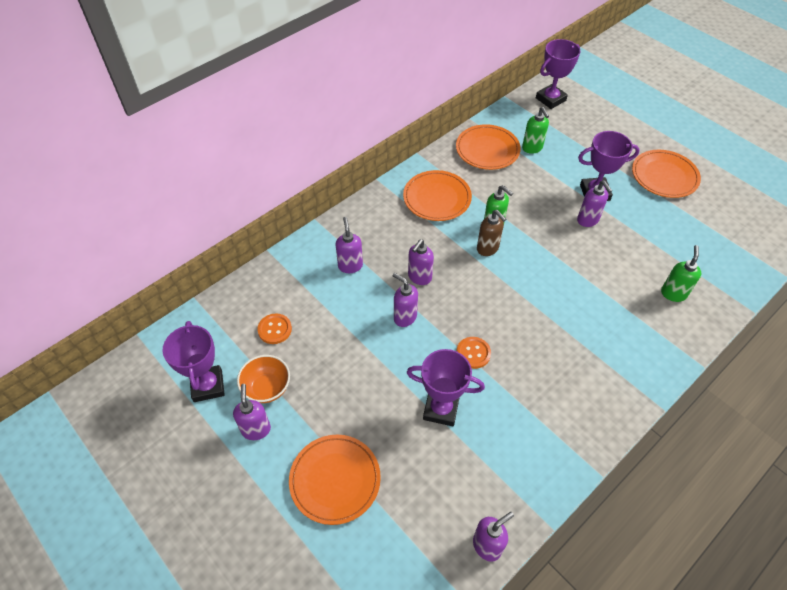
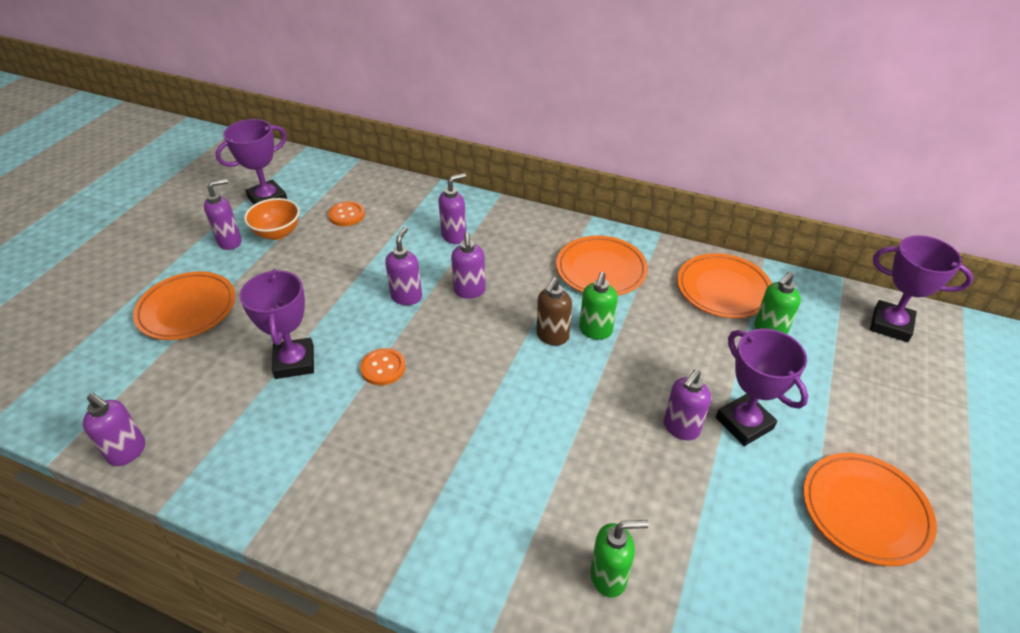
camera: 65 degrees right, 10 degrees down
purple soap dispenser [408,239,434,285] -> purple soap dispenser turned 105 degrees counterclockwise [451,232,486,299]

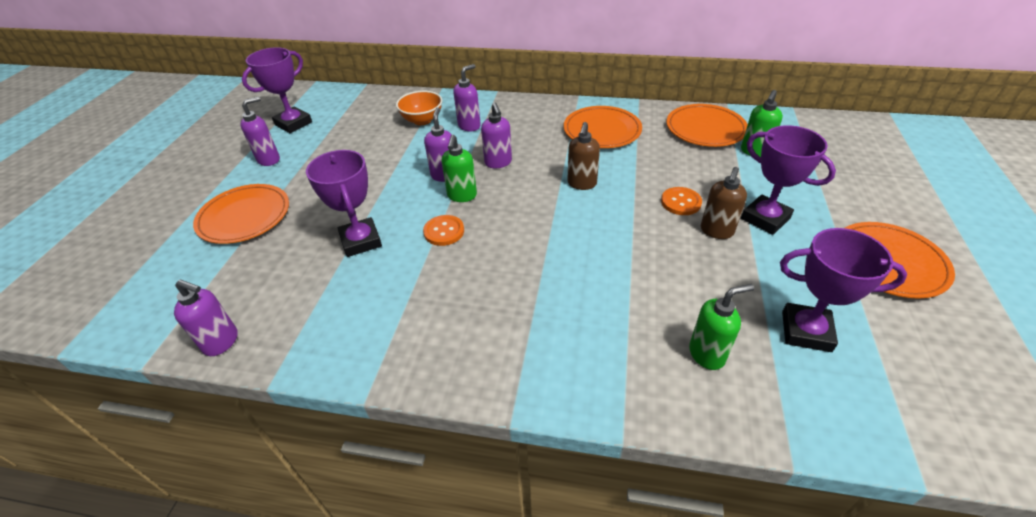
camera: 10 degrees left, 0 degrees up
orange bowl [244,198,300,240] -> orange bowl moved to [396,91,442,125]
orange button [328,201,365,226] -> orange button moved to [661,187,702,215]
green soap dispenser [579,272,618,340] -> green soap dispenser moved to [442,135,477,202]
purple soap dispenser [664,369,711,440] -> brown soap dispenser [701,167,747,239]
purple trophy [870,235,973,342] -> purple trophy moved to [780,228,907,352]

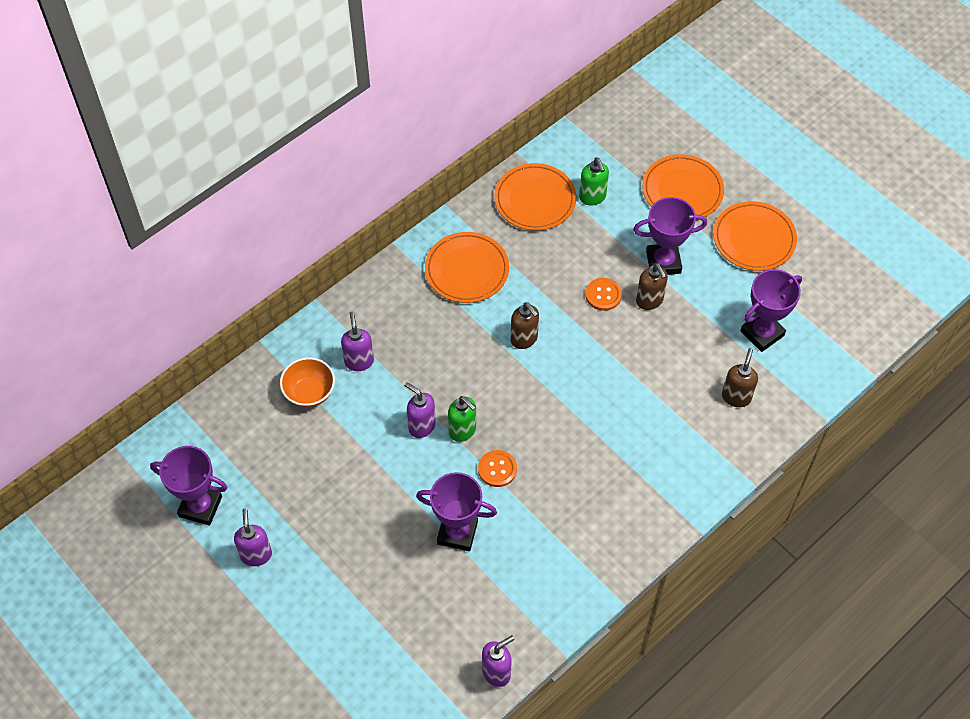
camera: 55 degrees left, 15 degrees up
orange plate [193,184,289,244] -> orange plate moved to [642,154,724,220]
purple trophy [242,47,312,133] -> purple trophy turned 60 degrees counterclockwise [150,446,228,526]
purple soap dispenser [481,102,512,168] -> none
green soap dispenser [689,284,754,370] -> brown soap dispenser [722,348,758,407]

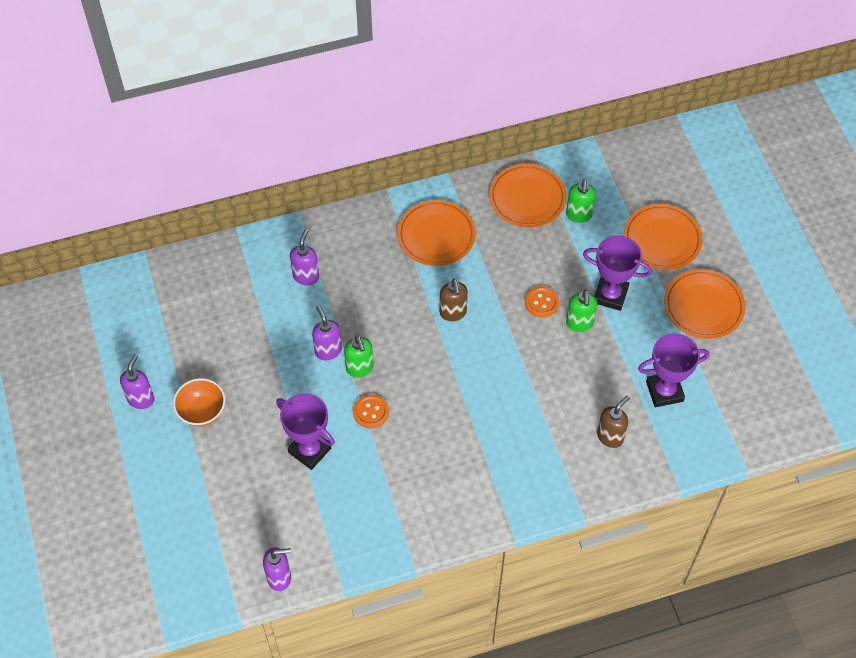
camera: 25 degrees right, 0 degrees up
purple trophy [150,446,228,526] -> none
orange bowl [280,357,335,408] -> orange bowl moved to [173,378,225,426]
brown soap dispenser [636,263,668,310] -> green soap dispenser [566,290,597,332]

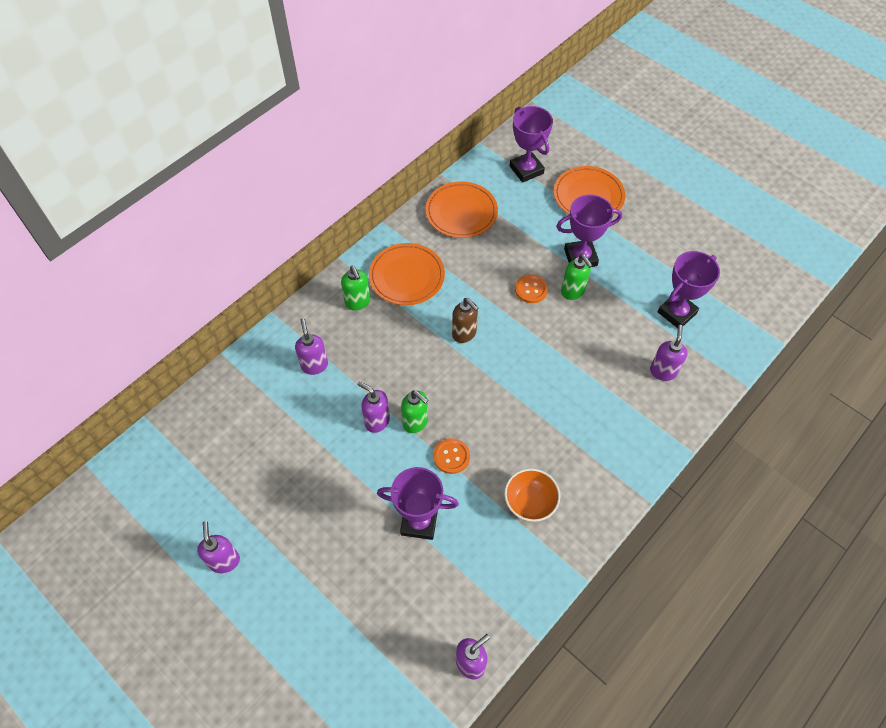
camera: 30 degrees left, 0 degrees up
orange bowl [173,378,225,426] -> orange bowl moved to [504,469,560,522]
green soap dispenser [566,179,596,223] -> green soap dispenser moved to [341,265,370,311]
brown soap dispenser [597,395,630,448] -> purple soap dispenser [650,325,688,381]
orange plate [664,269,745,339] -> none
none -> purple trophy [510,106,553,183]

